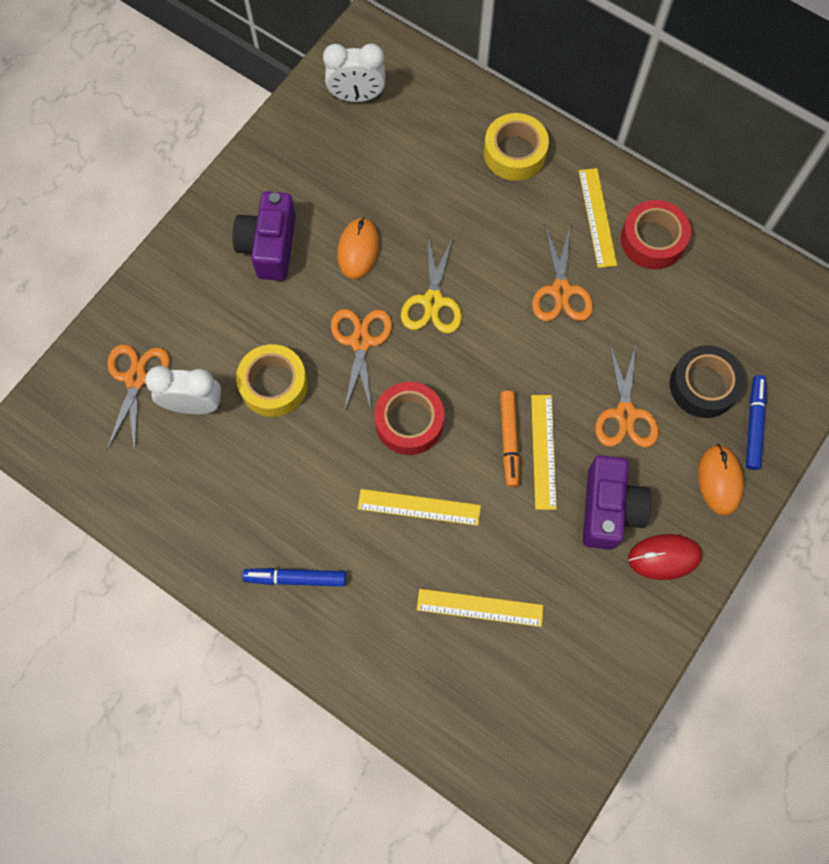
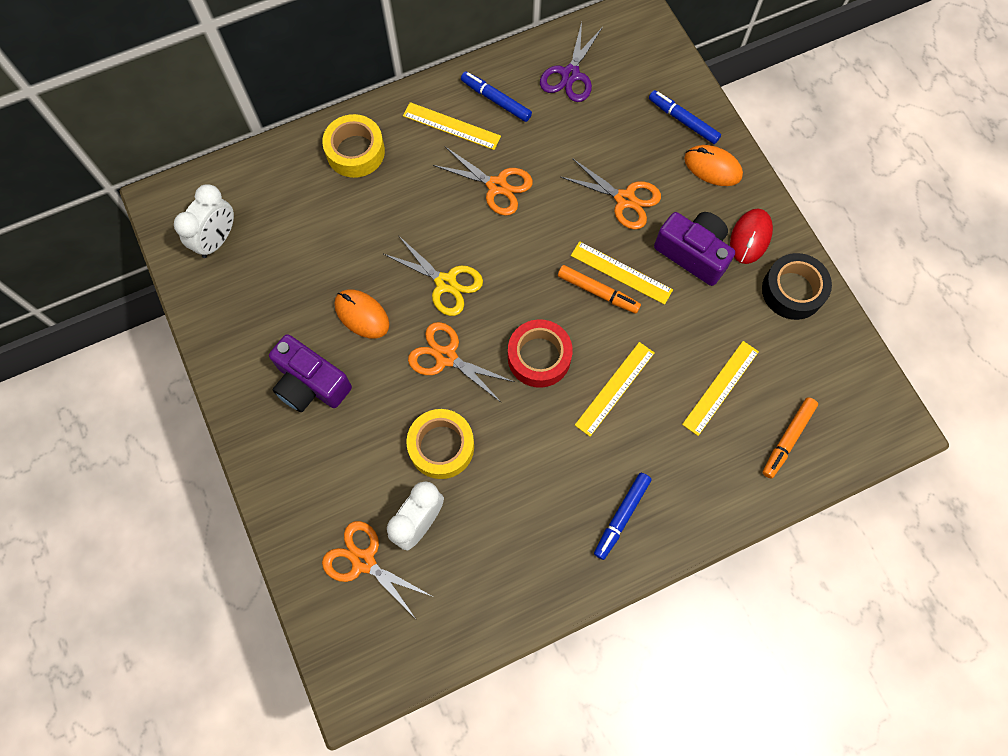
camera: 60 degrees left, 0 degrees up
red tape [621,200,691,269] -> blue marker [461,71,532,122]
black tape [670,345,745,418] -> black tape moved to [762,253,832,320]
none -> purple scissors [540,22,603,102]
none -> orange marker [763,397,818,479]

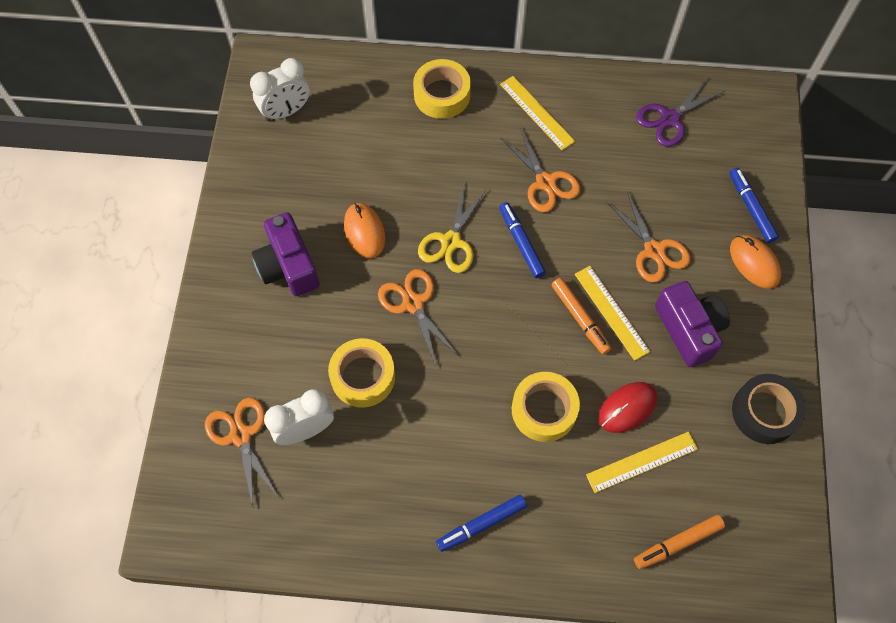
camera: 30 degrees right, 5 degrees down
yellow scissors [384,235,483,316] -> yellow scissors turned 45 degrees clockwise [418,181,487,273]
blue marker [461,71,532,122] -> blue marker moved to [499,202,546,278]
red tape [508,319,573,388] -> none
yellow ruler [575,342,655,437] -> yellow tape [512,372,580,442]
red mouse [730,208,773,264] -> red mouse moved to [598,382,657,433]

